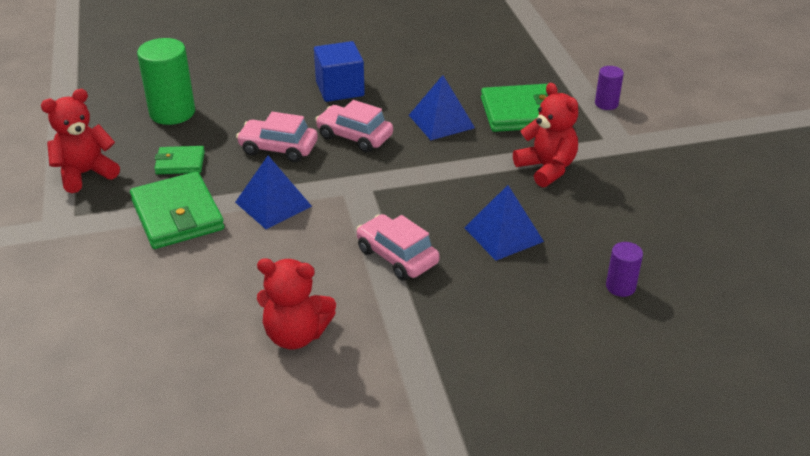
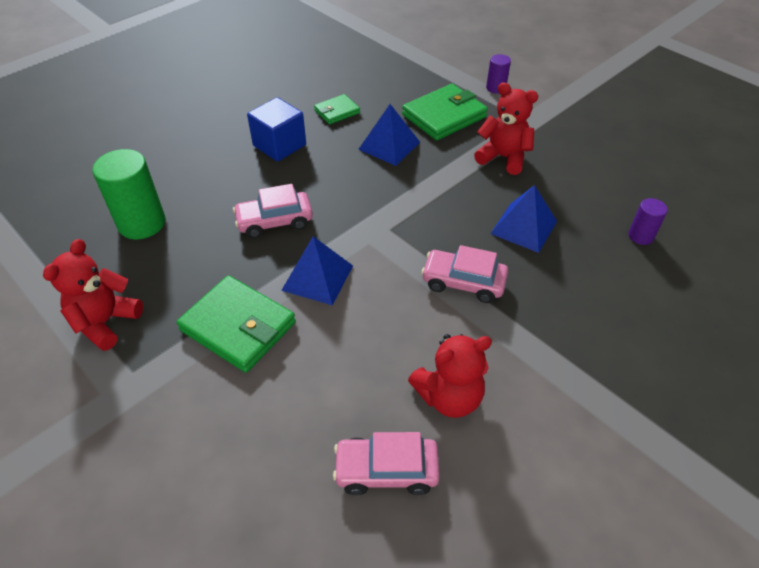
camera: 30 degrees left, 10 degrees up
green wallet [154,146,205,174] -> green wallet moved to [314,94,360,125]
pink car [315,100,393,152] -> pink car moved to [333,432,440,495]

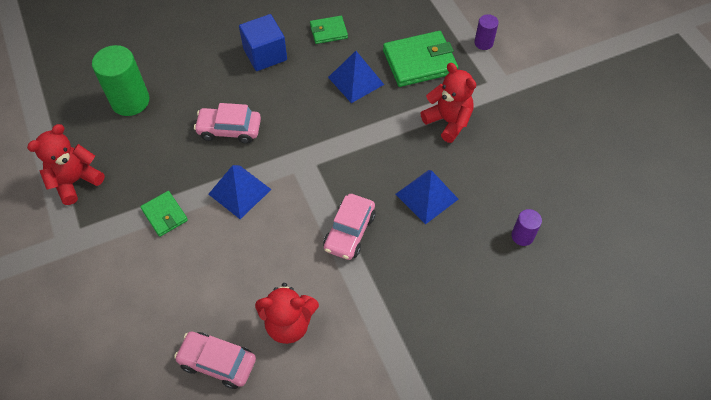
camera: 20 degrees right, 10 degrees up
green wallet [177,275,296,373] -> green wallet [140,191,188,237], size x0.55
pink car [421,245,508,303] -> pink car turned 105 degrees counterclockwise [323,194,376,260]

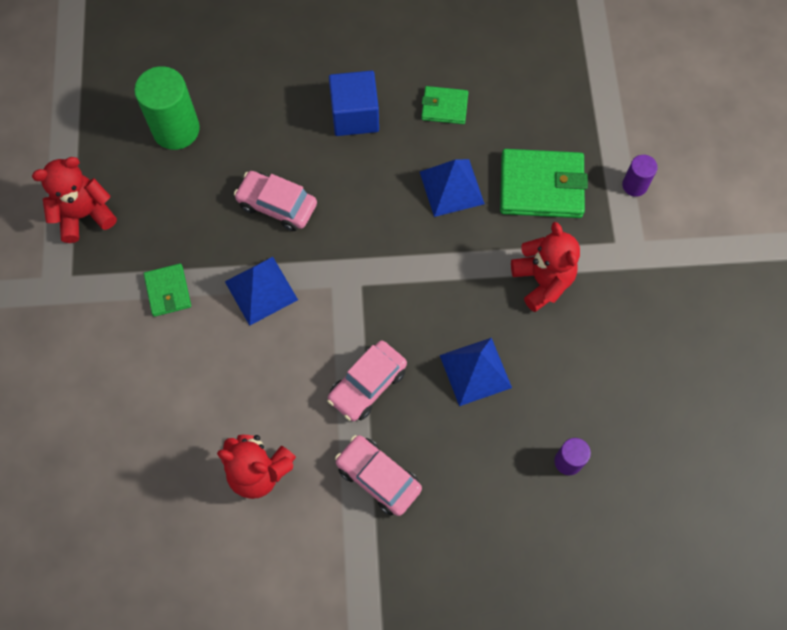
camera: 20 degrees right, 10 degrees up
pink car [174,332,256,389] -> pink car moved to [335,435,422,516]

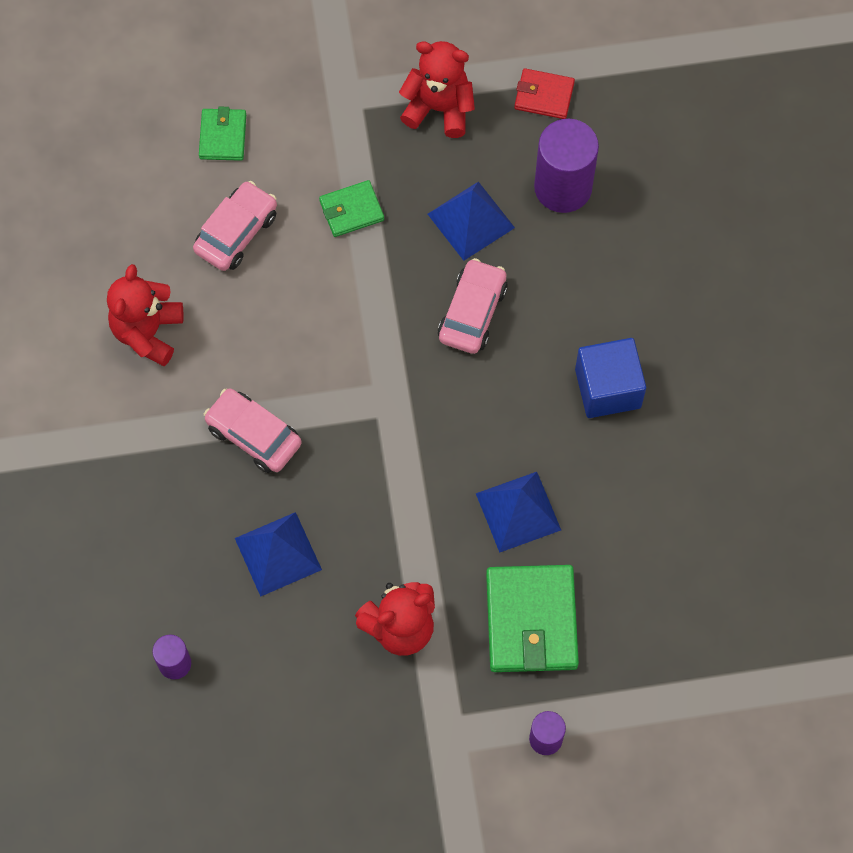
camera: 85 degrees right, 0 degrees up
red teddy bear [32,157,117,243] -> red teddy bear turned 45 degrees counterclockwise [399,41,475,138]
green cylinder [134,66,200,150] -> purple cylinder [534,119,599,213]
blue pyramid [225,257,298,326] -> blue pyramid moved to [428,182,515,261]
pink car [335,435,422,516] -> pink car moved to [193,181,277,271]
green wallet [421,86,468,124] -> green wallet moved to [199,107,246,161]
none -> red wallet [514,68,575,119]

